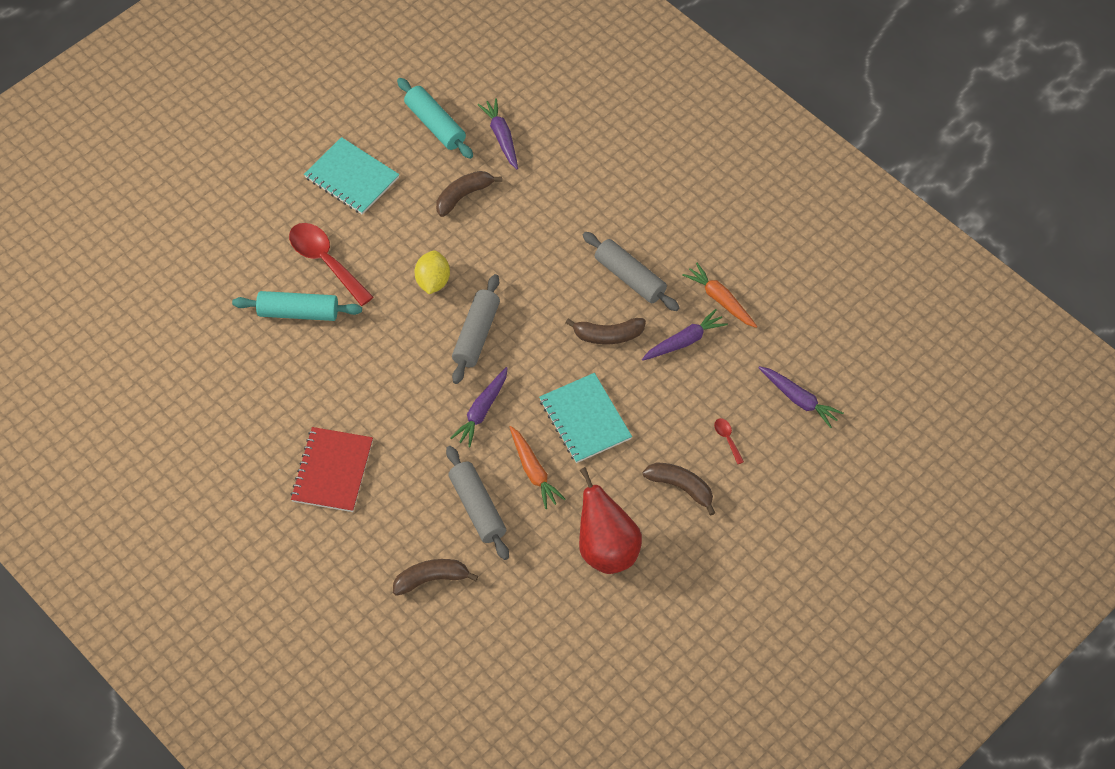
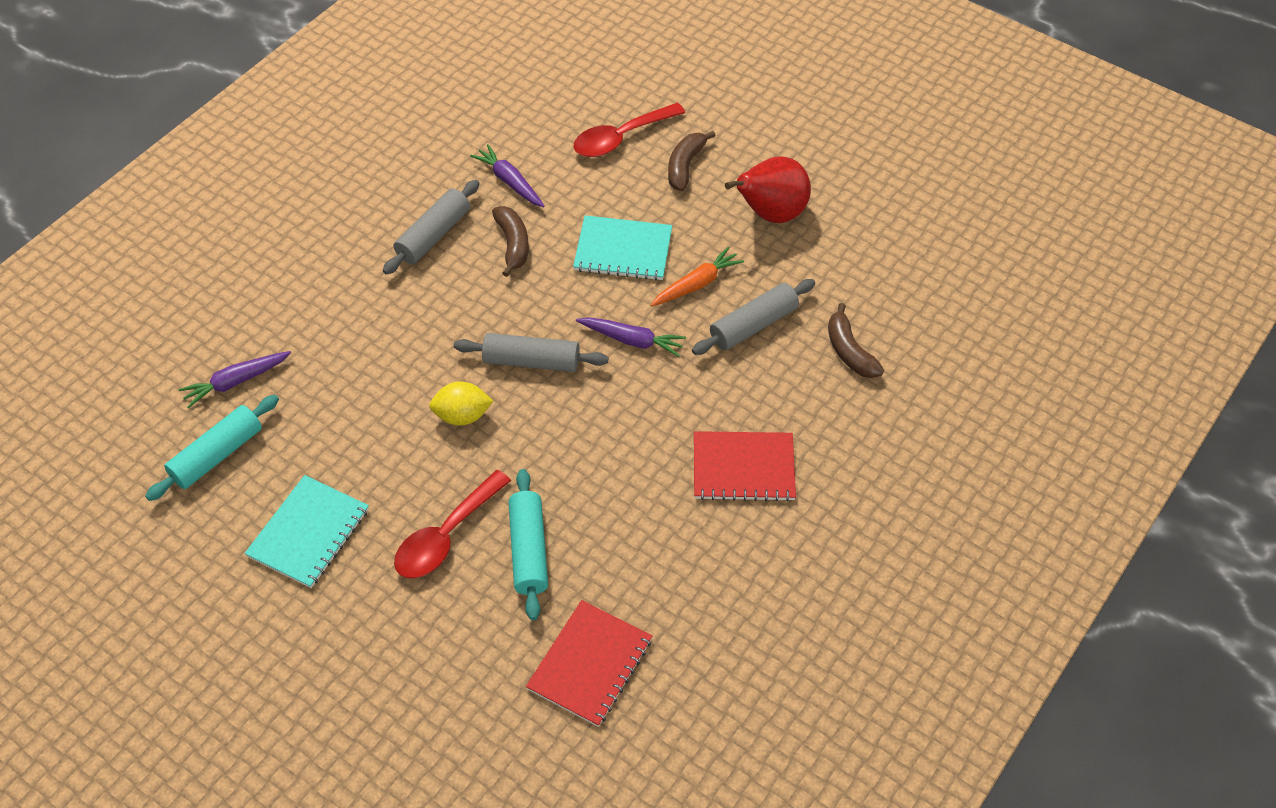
camera: 100 degrees left, 5 degrees down
brown banana [436,171,502,217] -> none
turquoise notebook [539,373,632,463] -> turquoise notebook turned 45 degrees clockwise [573,215,672,281]
orange carrot [682,263,757,328] -> none
red spoon [714,418,744,464] -> red spoon [574,103,685,157], size x2.30
purple carrot [758,366,843,428] -> none
none -> red notebook [526,600,652,727]

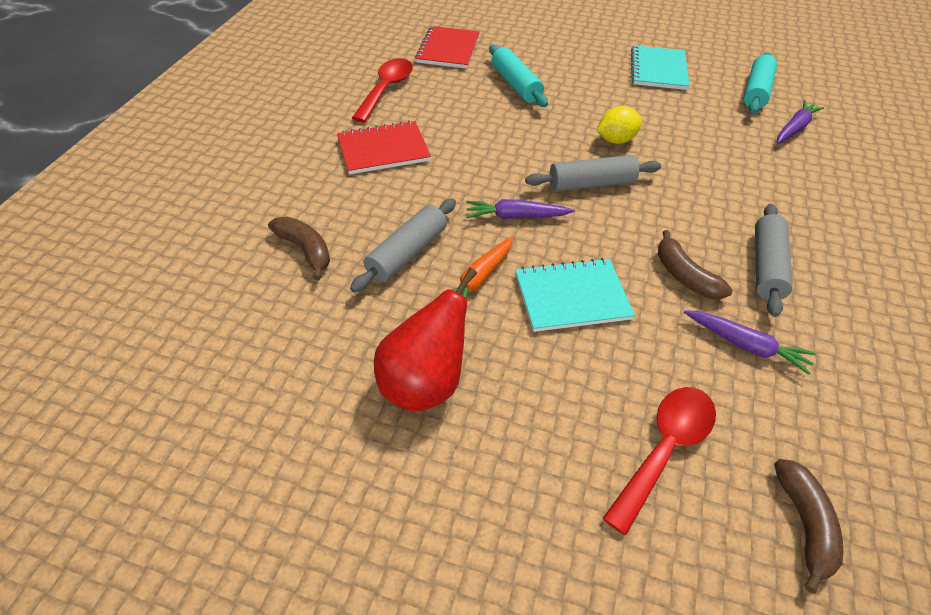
camera: 160 degrees right, 5 degrees down
red spoon [394,470,511,578] -> red spoon moved to [352,58,413,122]
brown banana [668,131,716,191] -> brown banana moved to [774,459,843,593]

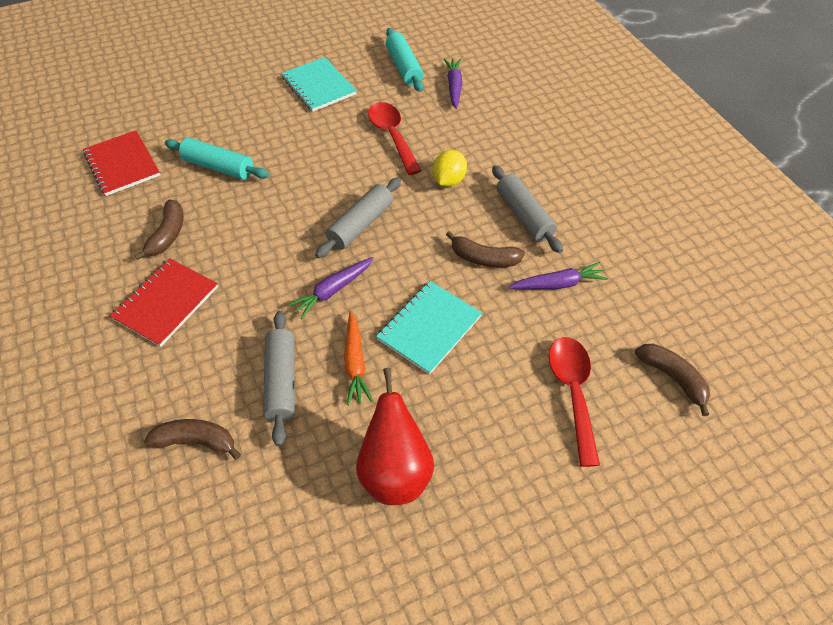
camera: 40 degrees left, 5 degrees up
red spoon [352,58,413,122] -> red spoon moved to [368,102,422,175]
yellow lemon [597,106,642,144] -> yellow lemon moved to [433,150,467,187]
none -> brown banana [134,200,183,260]

